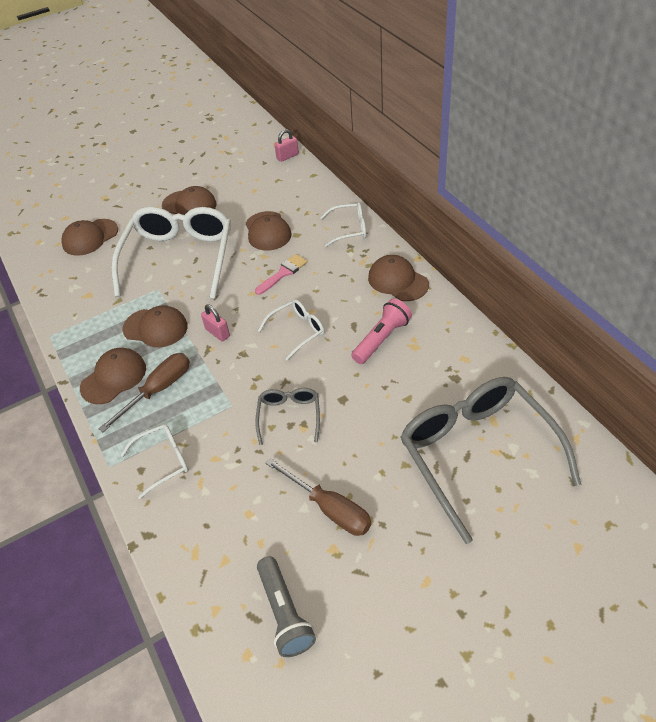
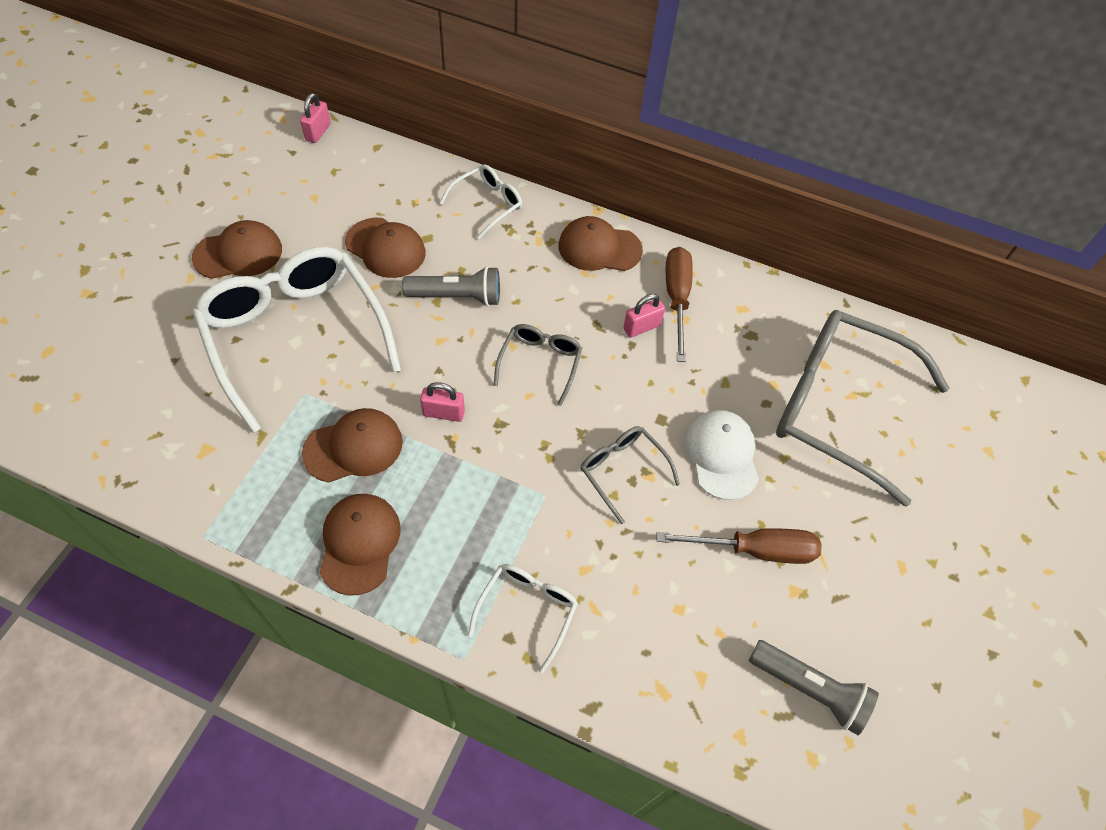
camera: 45 degrees left, 10 degrees up
brown cap [61,219,118,256] -> none
brown screwdriver [98,353,190,432] -> brown screwdriver moved to [666,247,693,362]
pink brush [255,254,308,295] -> grey flashlight [402,266,500,306]
white glasses [258,299,324,360] -> grey glasses [494,324,582,406]
pink flashlight [351,299,412,364] -> pink padlock [623,294,665,338]
none -> white cap [684,410,759,500]

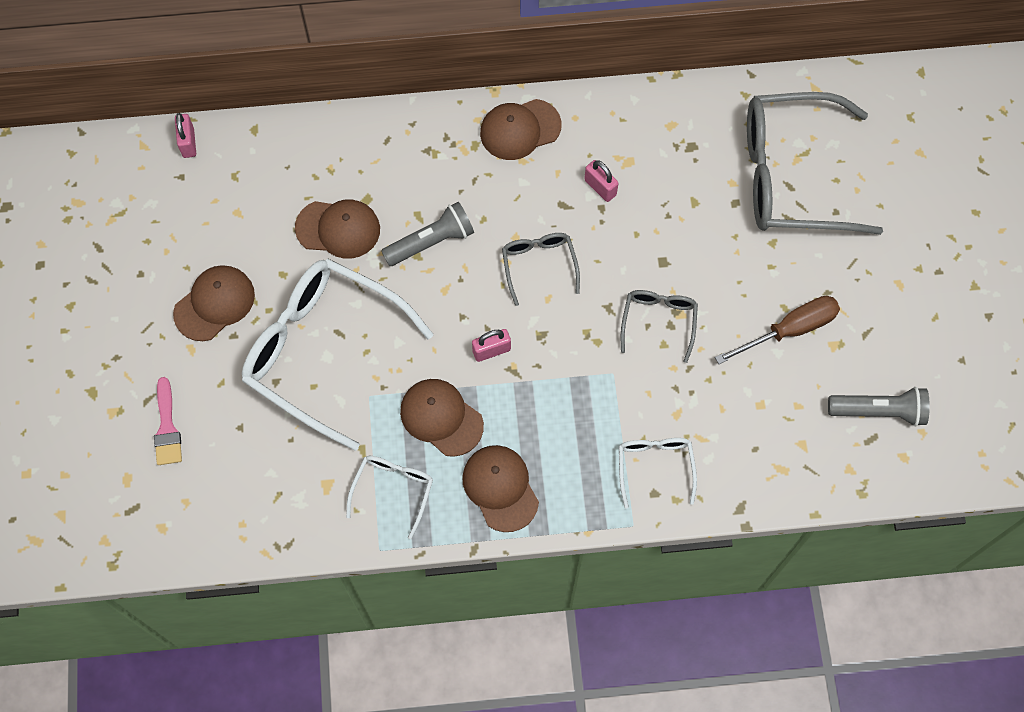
camera: 25 degrees left, 10 degrees up
brown cap [302,408,403,483] -> brown cap turned 90 degrees counterclockwise [400,379,484,457]
white glasses [440,164,522,239] -> white glasses moved to [346,456,433,539]
grey glasses [580,426,680,524] -> grey glasses turned 75 degrees clockwise [621,290,698,363]
pink padlock [623,294,665,338] -> pink padlock turned 75 degrees counterclockwise [584,160,618,202]
brown screwdriver [666,247,693,362] -> none
white cap [684,410,759,500] -> none
none -> pink brush [154,377,182,465]

